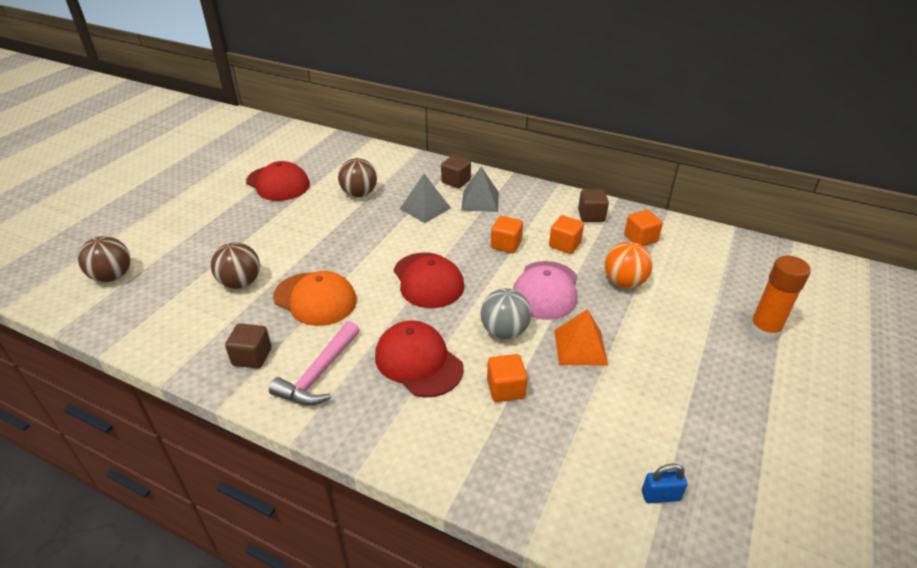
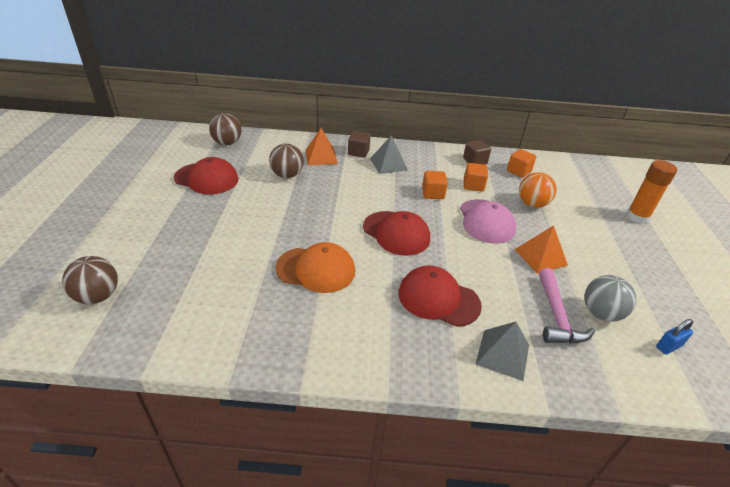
camera: 25 degrees left, 0 degrees up
brown ball [211,242,260,289] -> brown ball moved to [209,113,242,145]
brown cube [225,323,272,369] -> none
pink hammer [269,321,360,406] -> pink hammer moved to [539,268,595,344]
grey pyramid [400,174,451,223] -> grey pyramid moved to [475,322,529,381]
grey ball [480,288,531,339] -> grey ball moved to [584,275,636,321]
orange cube [487,354,527,402] -> none
none -> orange pyramid [305,128,338,165]

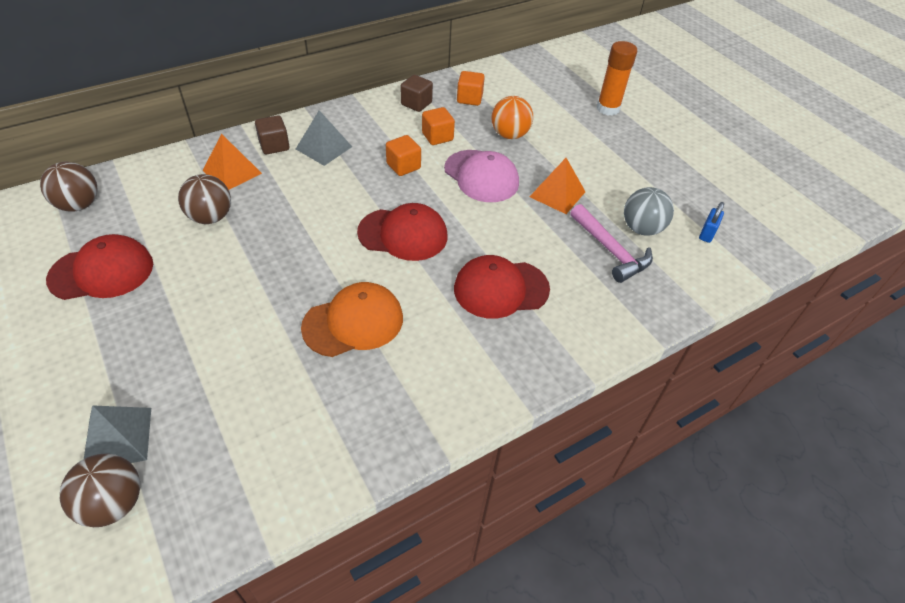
camera: 35 degrees left, 10 degrees up
grey pyramid [475,322,529,381] -> grey pyramid moved to [84,405,151,463]

